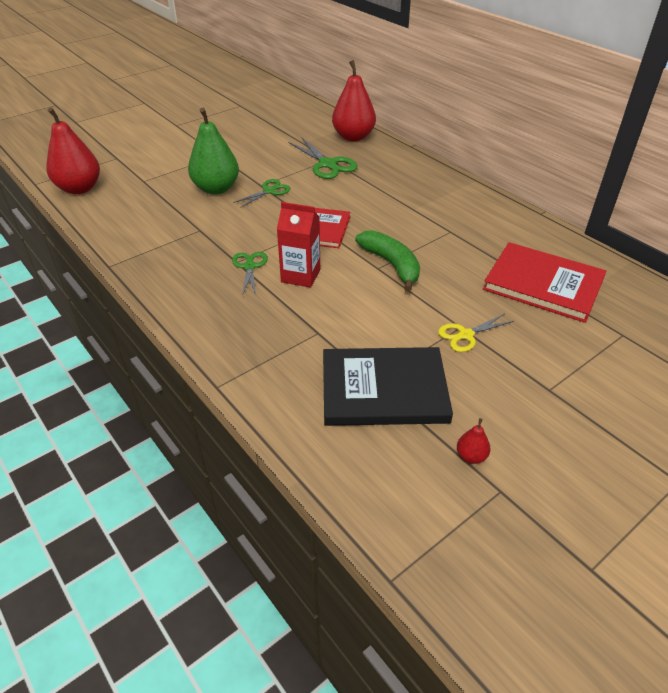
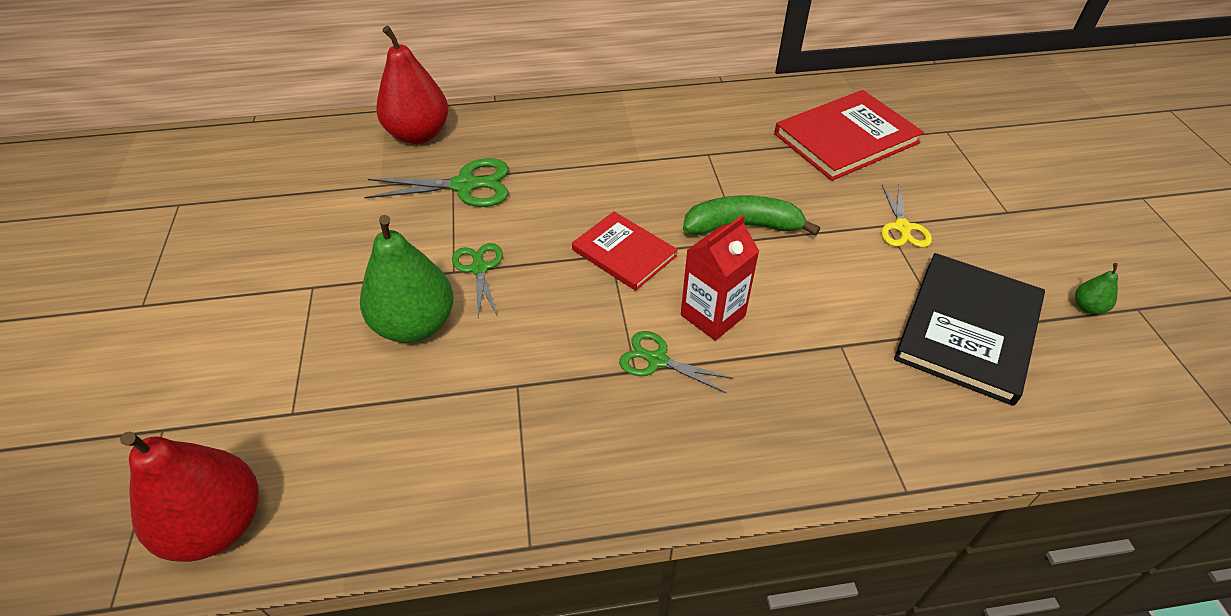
camera: 60 degrees left, 5 degrees up
red pear [457,418,491,464] -> green pear [1075,263,1118,314]

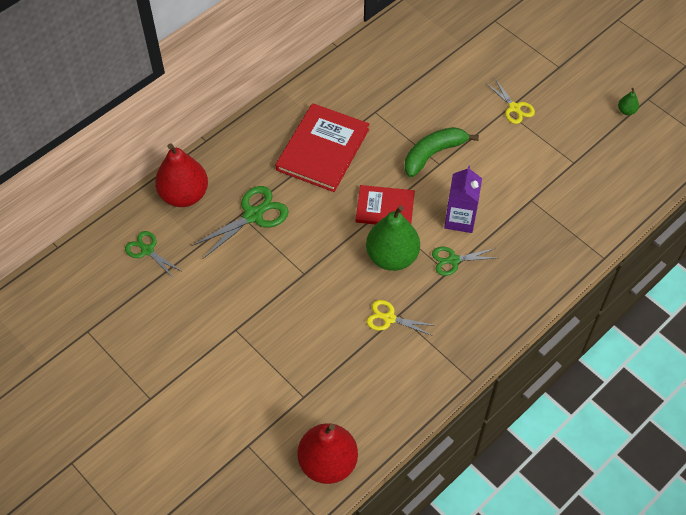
camera: 35 degrees left, 10 degrees up
green pear [360,215,454,343] -> green pear moved to [366,205,420,271]
green scissors [452,243,503,317] -> green scissors moved to [125,231,183,279]
red carton [681,215,759,341] -> purple carton [444,165,482,233]
red book [774,90,924,181] -> red book moved to [276,103,369,192]
black book [894,253,1045,406] -> none
none -> yellow scissors [367,300,436,336]

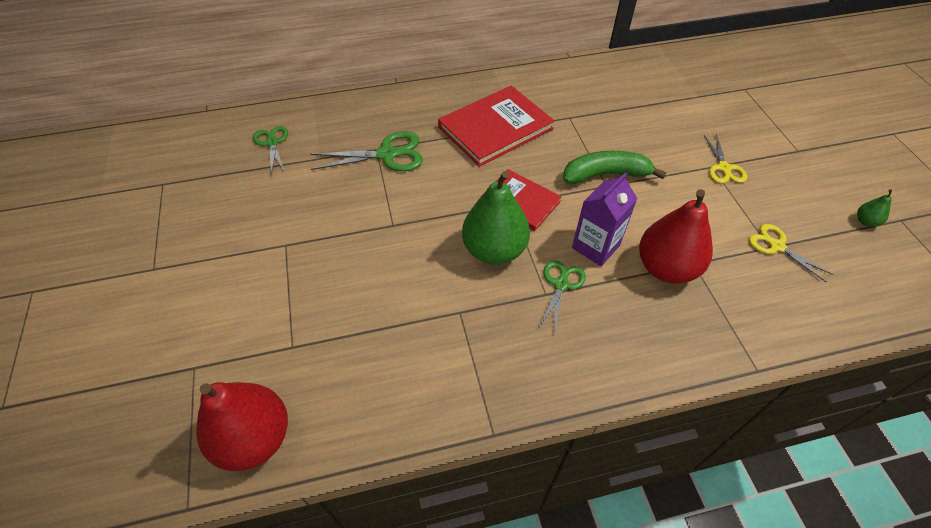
camera: 30 degrees right, 5 degrees down
red pear [155,144,208,207] -> red pear moved to [639,189,713,284]
yellow scissors [367,300,436,336] -> yellow scissors moved to [749,224,834,283]
green scissors [432,247,496,276] -> green scissors turned 90 degrees clockwise [539,260,586,332]

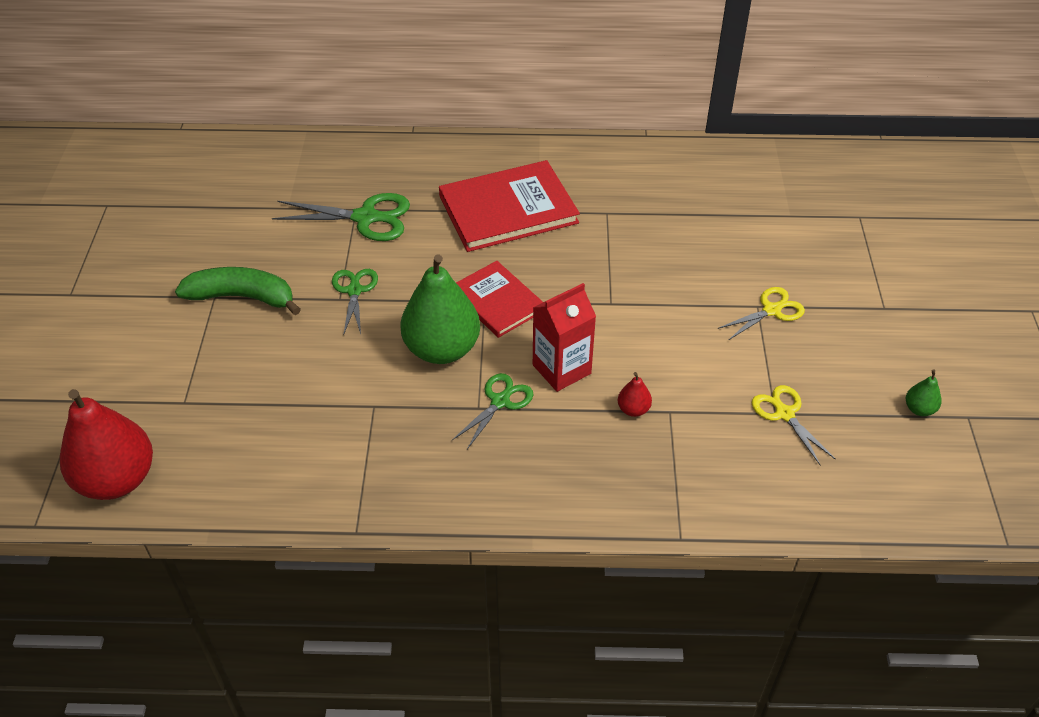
camera: 15 degrees right, 5 degrees down
green scissors [253,126,288,175] -> green scissors moved to [332,269,378,334]
green banana [563,151,666,184] -> green banana moved to [175,267,301,315]
purple carton [572,173,637,266] -> red carton [533,283,596,392]
red pear [639,189,713,284] -> red pear [618,372,652,417], size x0.42
yellow scissors [704,134,747,183] -> yellow scissors turned 135 degrees counterclockwise [718,287,805,340]

